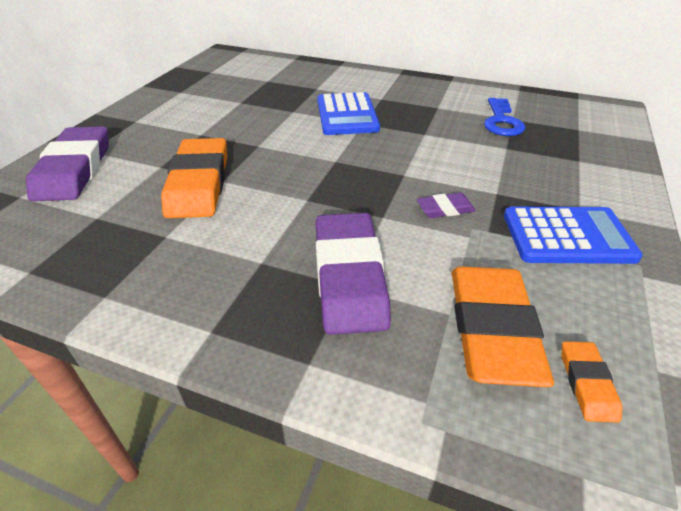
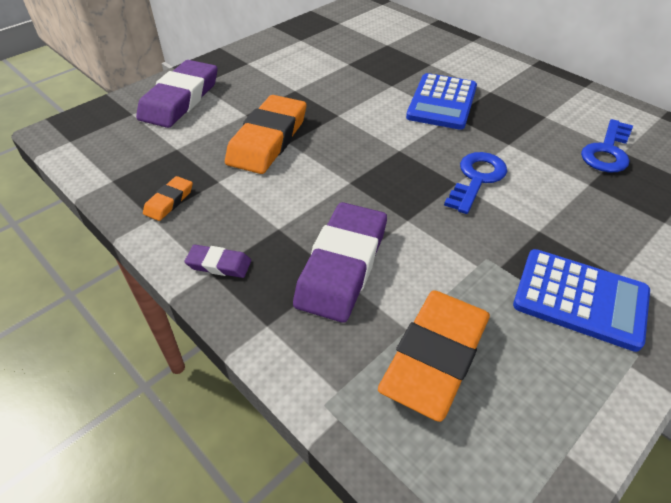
camera: 25 degrees right, 5 degrees up
purple eraser [417,193,476,218] -> purple eraser moved to [184,245,251,278]
orange eraser [561,341,622,423] -> orange eraser moved to [143,176,193,221]
none -> blue key [444,152,507,214]

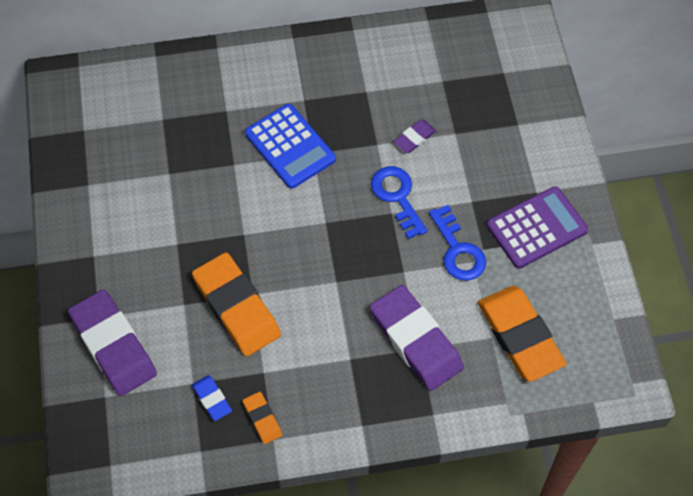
camera: 55 degrees left, 15 degrees up
purple eraser [184,245,251,278] -> purple eraser moved to [394,119,437,153]
blue calculator [513,249,650,352] -> purple calculator [487,186,588,269]
blue key [581,119,633,173] -> blue key moved to [429,205,486,281]
none -> blue eraser [192,375,232,421]

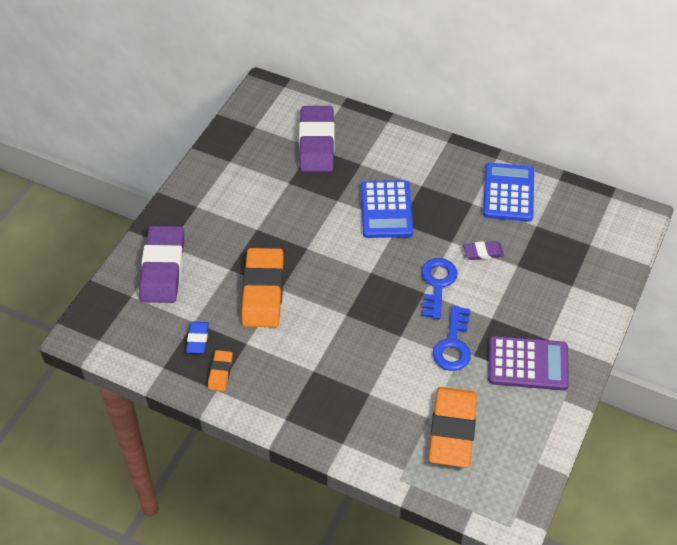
camera: 35 degrees right, 10 degrees down
purple eraser [370,285,464,391] -> purple eraser moved to [299,106,334,172]
none -> blue calculator [483,163,534,222]

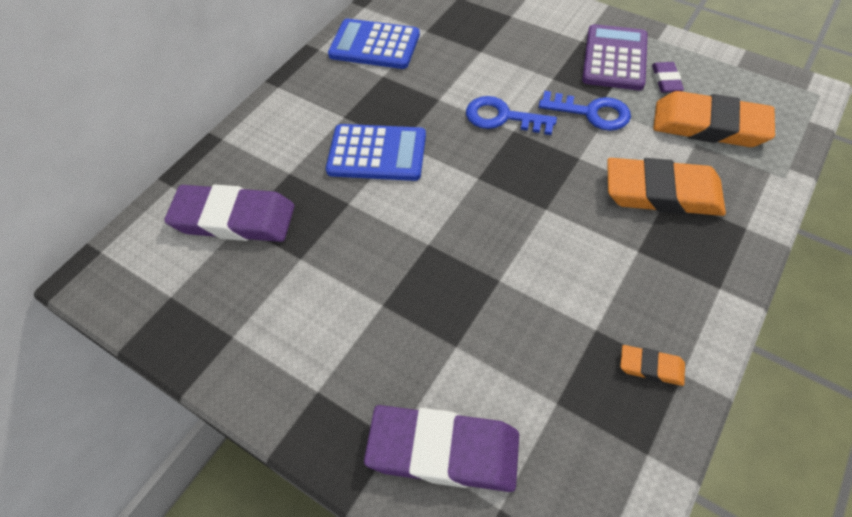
camera: 80 degrees left, 5 degrees up
blue eraser [186,322,209,354] -> none
orange eraser [241,248,283,327] -> orange eraser moved to [607,158,726,216]
purple eraser [463,241,504,260] -> purple eraser moved to [652,62,684,93]

